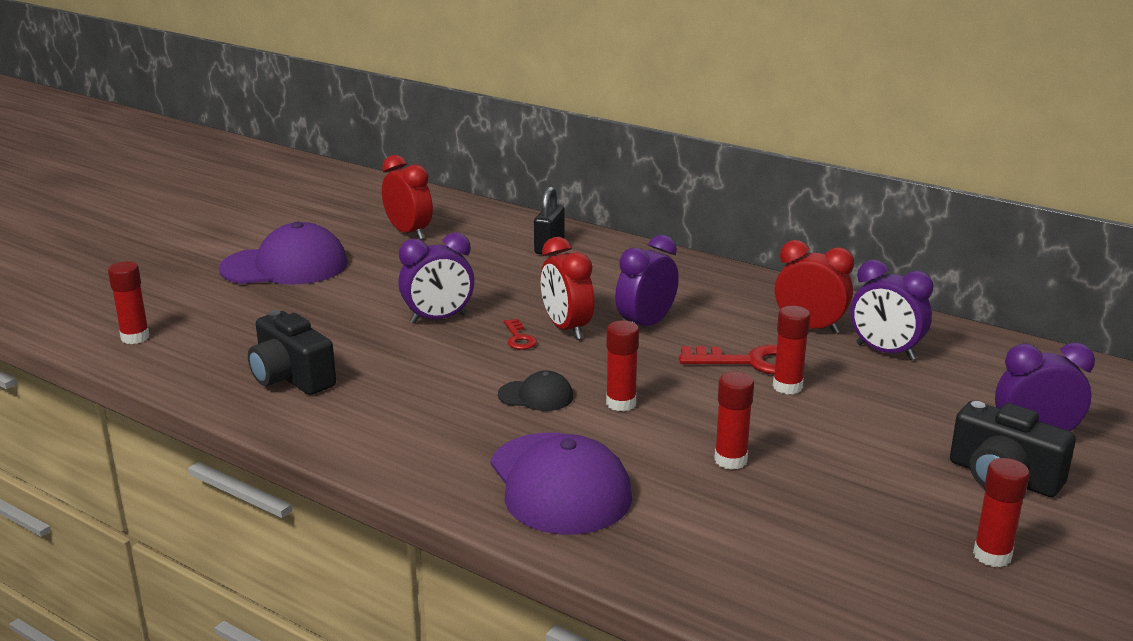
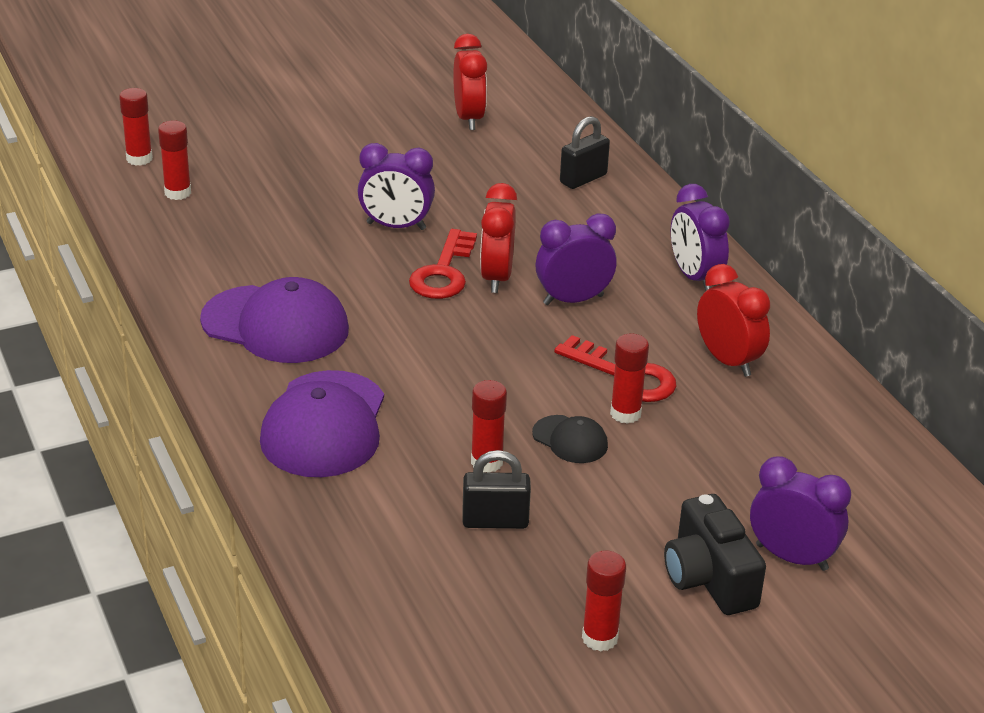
camera: 30 degrees right, 10 degrees up
purple cap [219,222,348,284] -> purple cap moved to [200,277,349,363]
black camera [248,310,336,395] -> none
black cap [498,370,573,411] -> black cap moved to [532,415,608,463]
red key [504,319,537,350] -> red key [409,229,477,299], size x1.87
red glue stick [606,321,639,411] -> red glue stick moved to [158,120,191,200]
purple clock [850,260,934,360] -> purple clock moved to [671,184,730,292]
none -> black padlock [462,450,531,529]

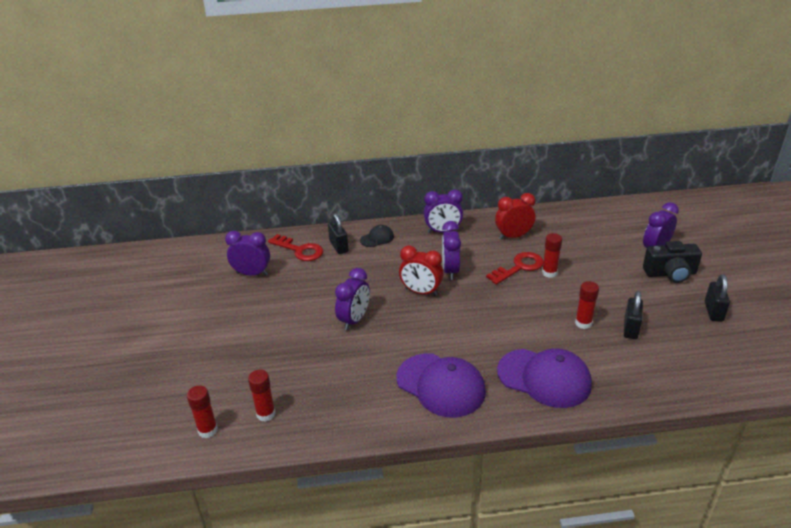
camera: 70 degrees left, 0 degrees up
purple cap [200,277,349,363] -> purple cap turned 90 degrees clockwise [396,353,486,417]
red key [409,229,477,299] -> red key moved to [268,234,323,261]
red clock [453,34,487,130] -> purple clock [225,231,270,276]
black cap [532,415,608,463] -> black cap moved to [360,225,394,247]
red glue stick [582,550,626,652] -> black padlock [705,274,730,322]

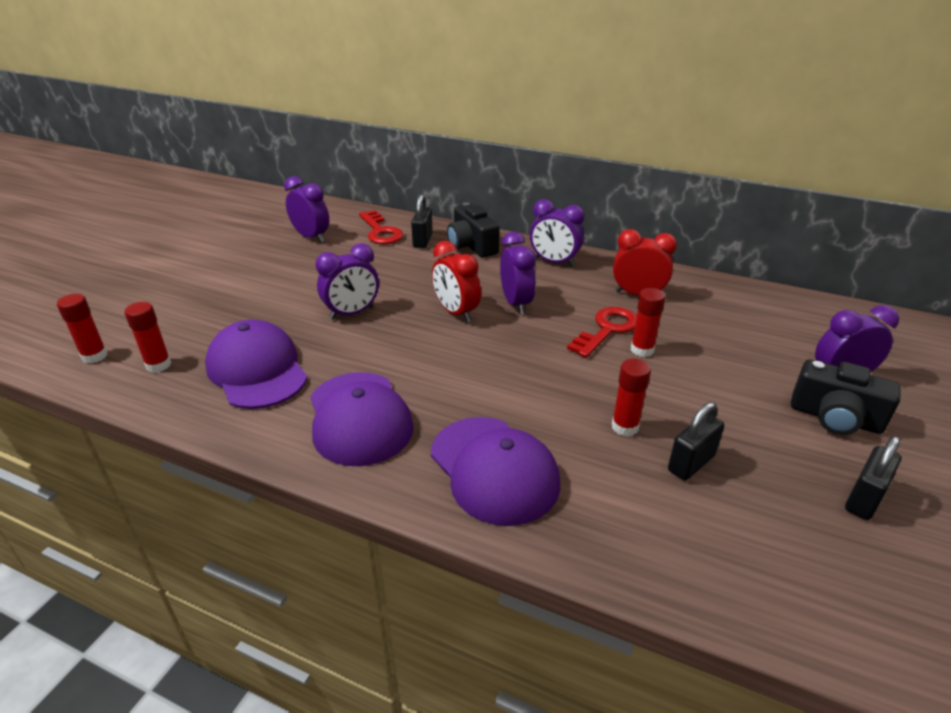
camera: 30 degrees right, 0 degrees up
black cap [360,225,394,247] -> black camera [447,202,500,258]
purple clock [442,221,461,280] -> purple clock turned 135 degrees clockwise [500,232,536,314]
red key [486,252,544,285] -> red key turned 45 degrees counterclockwise [567,307,637,358]
none -> purple cap [205,320,308,409]

